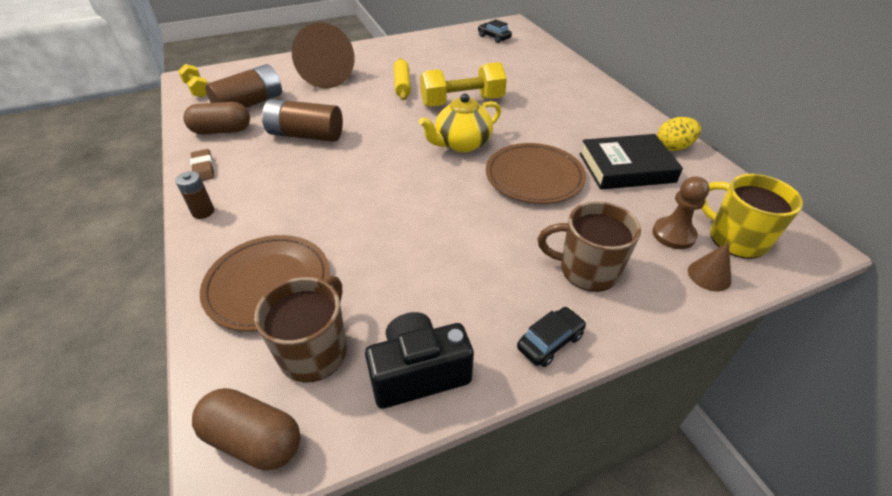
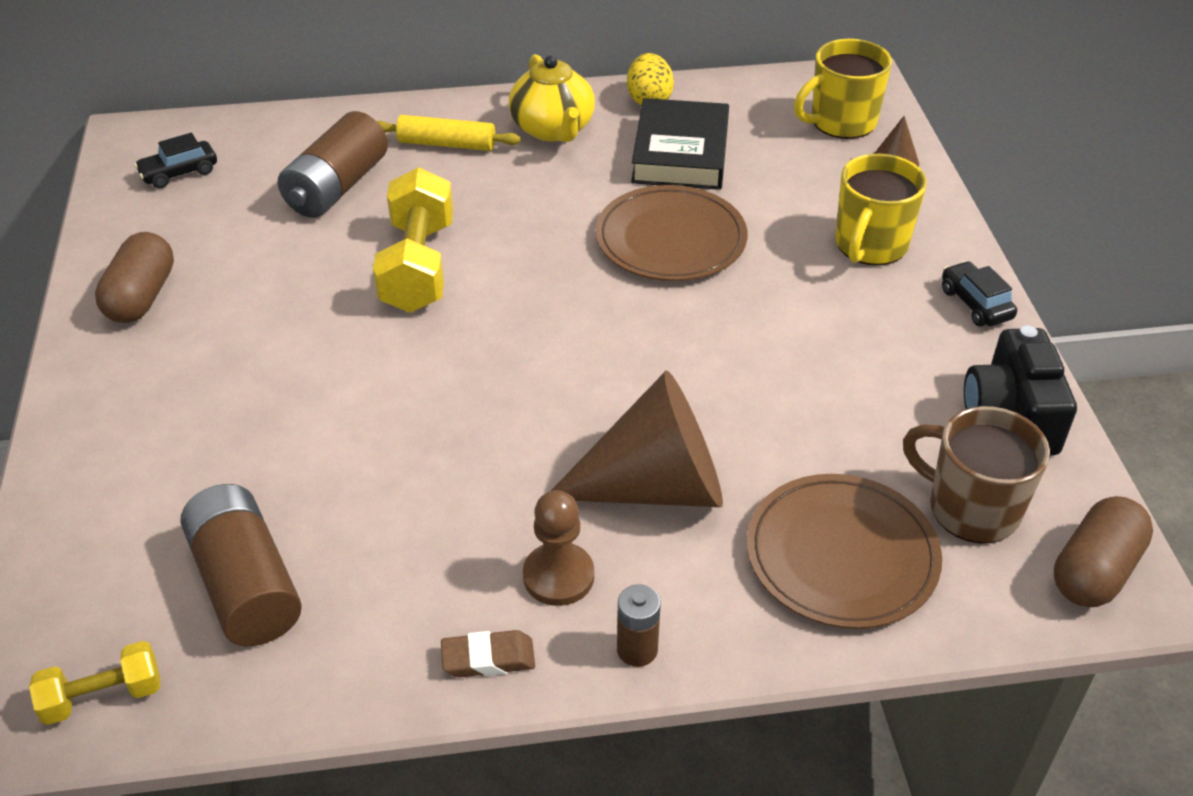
camera: 75 degrees left, 0 degrees up
brown capsule [183,102,250,134] -> brown capsule moved to [95,232,174,323]
brown battery [262,99,343,142] -> brown battery moved to [278,111,388,218]
brown cone [292,22,354,89] -> brown cone moved to [551,371,723,507]
yellow rolling pin [394,58,411,100] -> yellow rolling pin moved to [377,115,521,151]
yellow teapot [419,94,501,153] -> yellow teapot moved to [509,54,595,142]
brown mug [538,201,641,292] -> yellow mug [835,154,927,266]
brown pawn [652,176,710,249] -> brown pawn moved to [523,490,594,606]

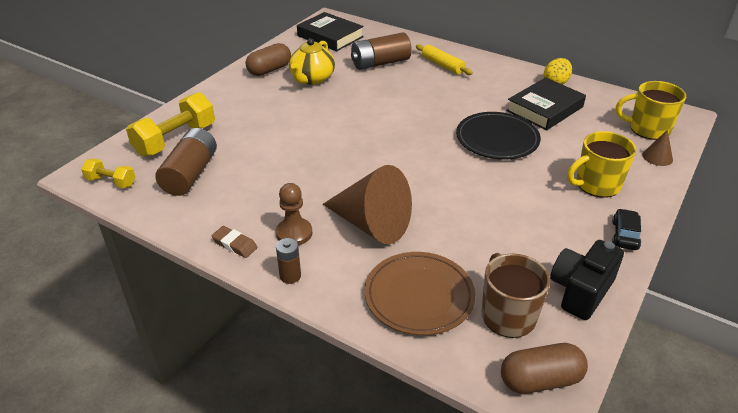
camera: 40 degrees right, 5 degrees down
black car [134,133,217,188] -> black book [297,12,364,51]
yellow dumbbell [373,167,453,313] -> yellow dumbbell moved to [126,92,215,157]
yellow teapot [509,54,595,142] -> yellow teapot moved to [289,38,335,85]
brown plate [595,185,748,281] -> black plate [456,112,541,159]

